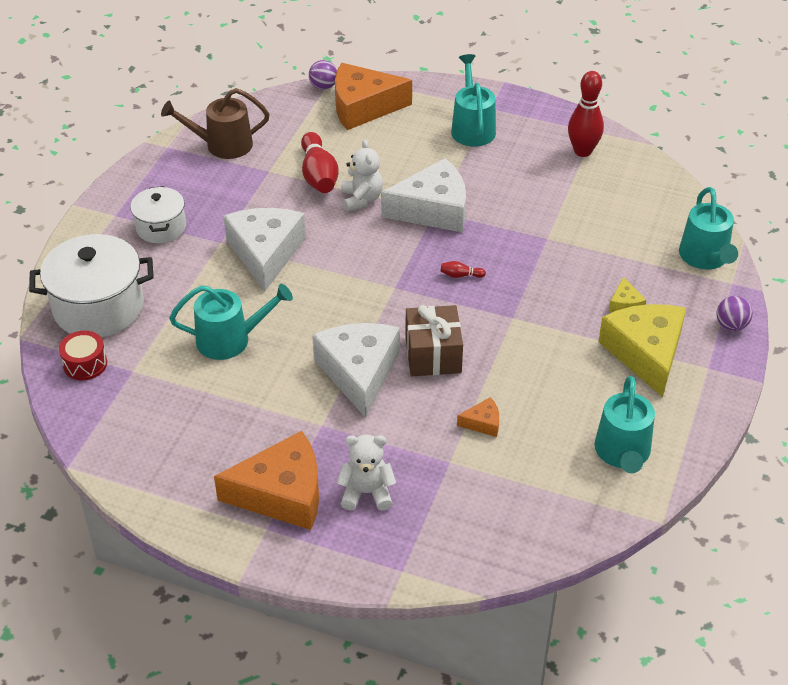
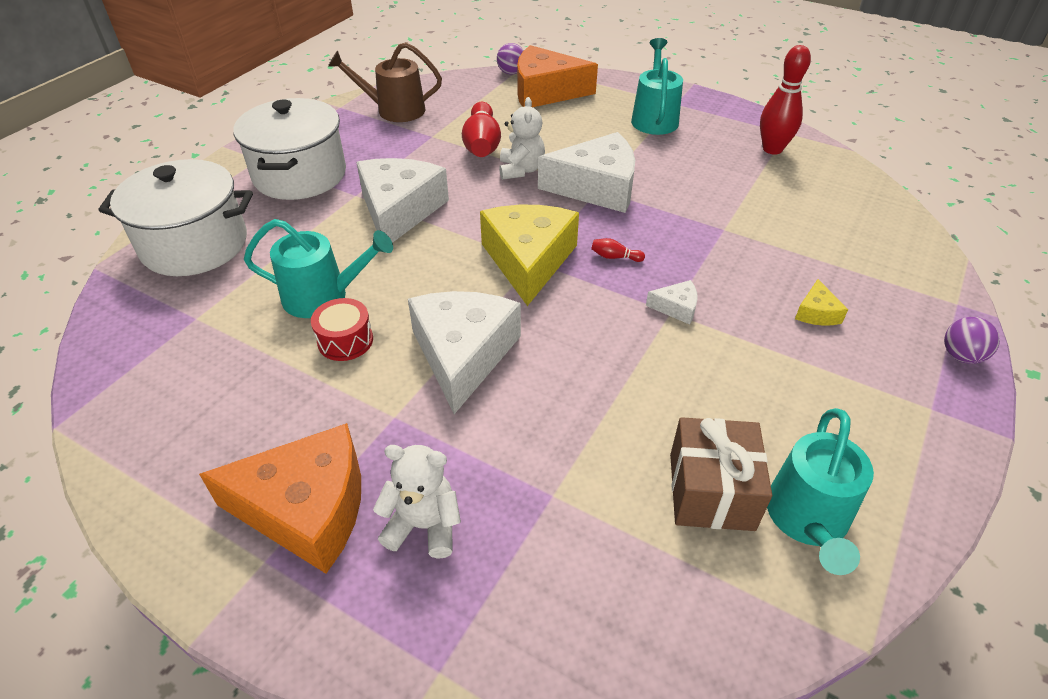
camera: 10 degrees right, 0 degrees up
red drum [59,331,107,381] -> red drum moved to [311,298,373,361]
white pot [130,186,186,243] -> white pot [233,98,346,200], size x1.71
brown gift [405,305,463,376] -> brown gift moved to [670,417,772,531]
orange cheese [457,397,499,437] -> none
yellow cheese [598,304,686,397] -> yellow cheese moved to [480,205,579,306]
turquoise watering can [679,187,738,269] -> none
none -> white cheese [646,280,698,325]

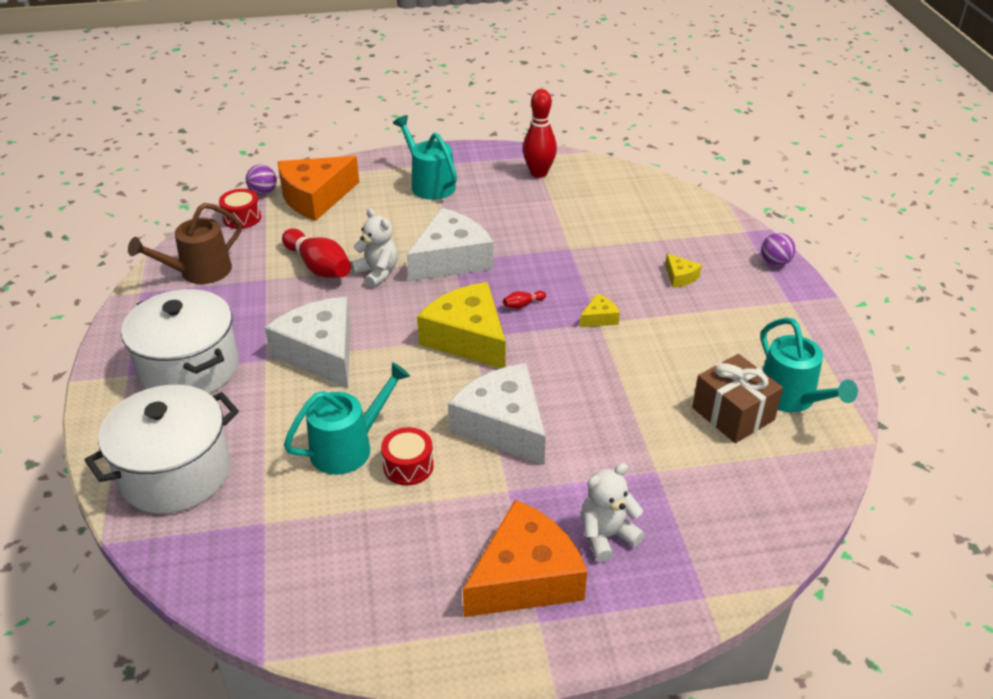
camera: 40 degrees left, 5 degrees down
white cheese [646,280,698,325] -> yellow cheese [580,294,620,327]
none -> red drum [219,189,261,229]

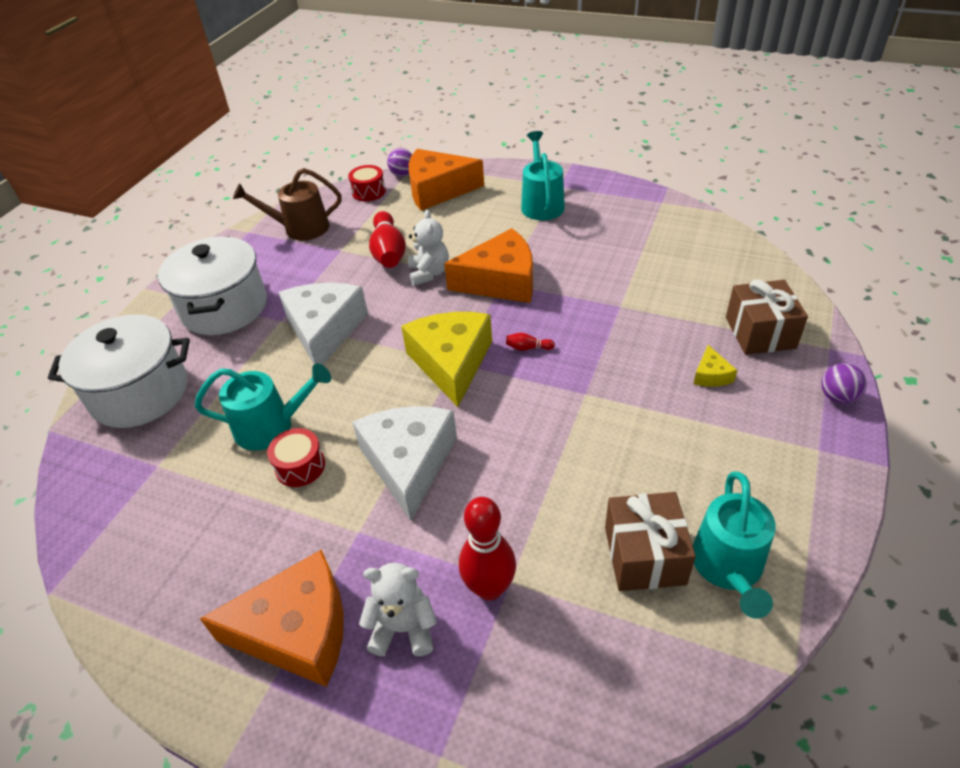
camera: 35 degrees right, 5 degrees up
white cheese [406,208,493,282] -> orange cheese [444,228,533,303]
red bowling pin [523,89,557,178] -> red bowling pin moved to [459,497,516,601]
yellow cheese [580,294,620,327] -> none
none -> brown gift [726,279,808,355]

